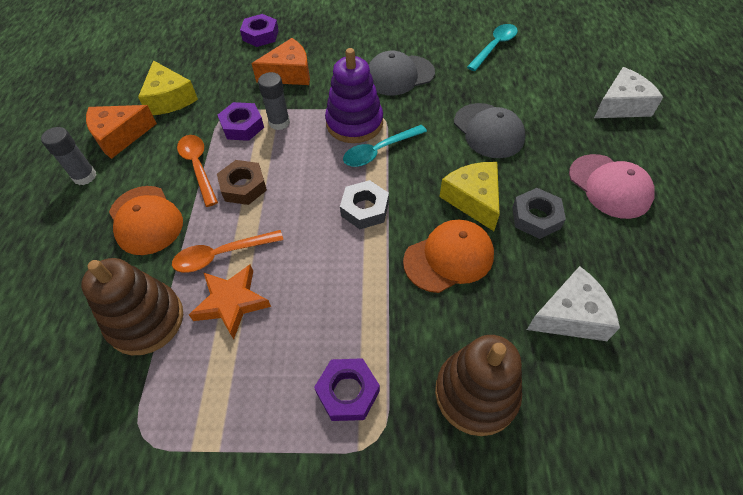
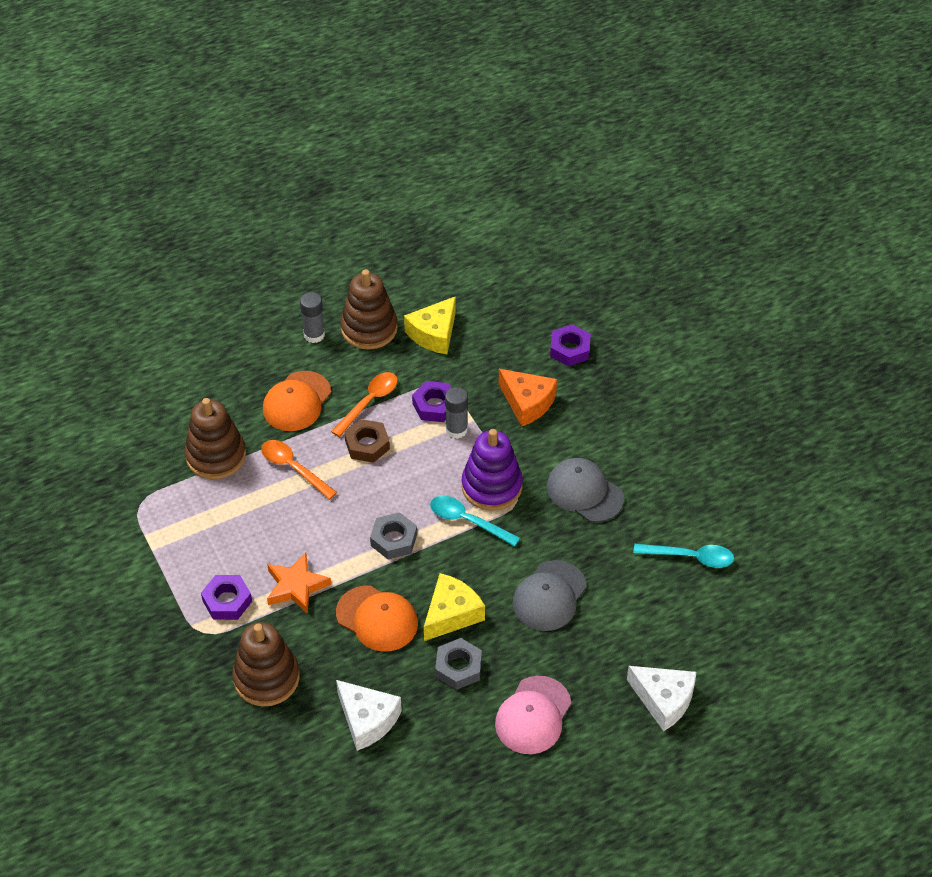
camera: 60 degrees right, 5 degrees down
orange cheese [86,105,157,159] -> brown stacking toy [340,269,398,349]
orange star [189,265,271,339] -> orange star moved to [267,552,331,614]

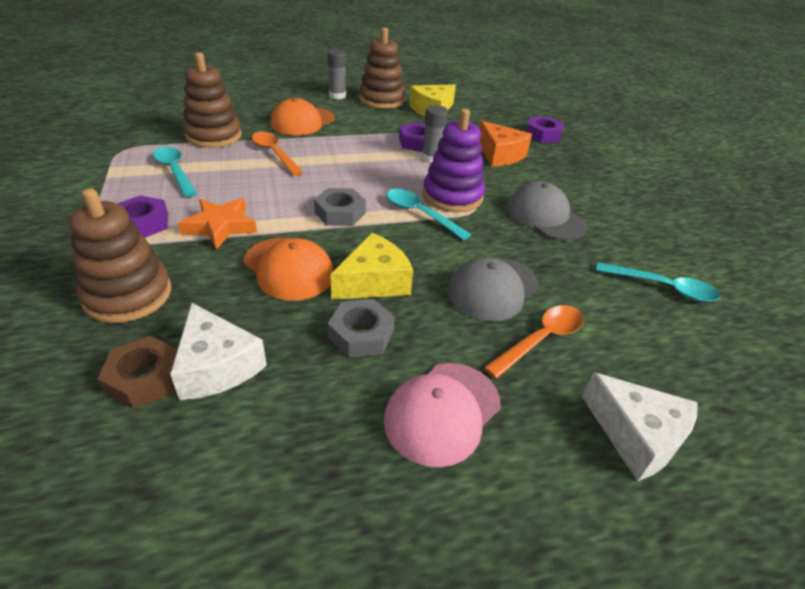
camera: 10 degrees right, 10 degrees down
orange spoon [331,372,398,437] -> orange spoon moved to [484,305,583,379]
brown nut [344,419,390,463] -> brown nut moved to [98,336,177,409]
none -> turquoise spoon [153,147,197,197]

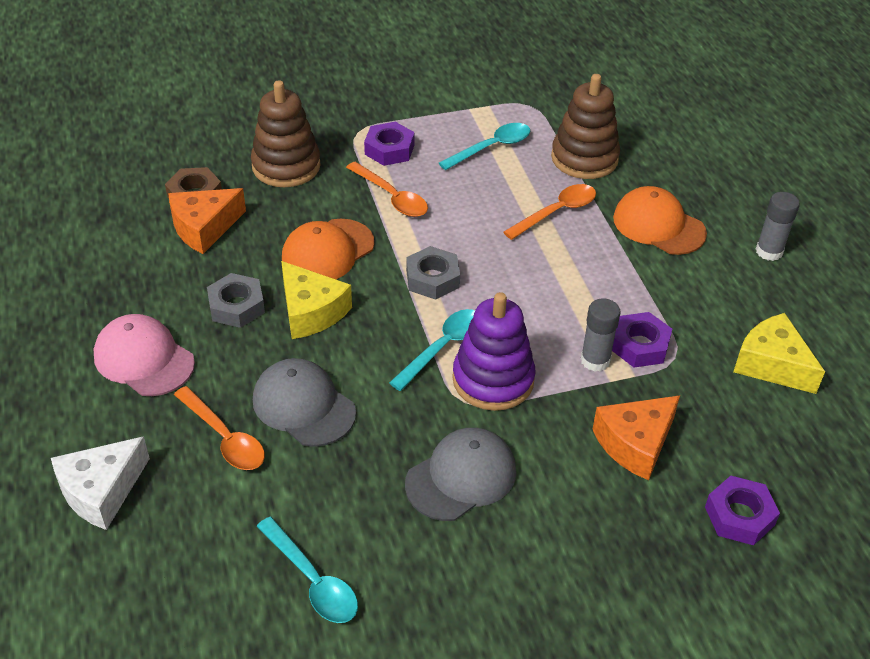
camera: 90 degrees right, 5 degrees up
white cheese [170,303,267,400] -> orange cheese [168,188,246,254]
orange star [178,198,257,250] -> orange spoon [346,162,428,217]
brown stacking toy [359,28,405,109] -> none
turquoise spoon [596,262,720,302] -> turquoise spoon turned 60 degrees counterclockwise [257,517,358,623]

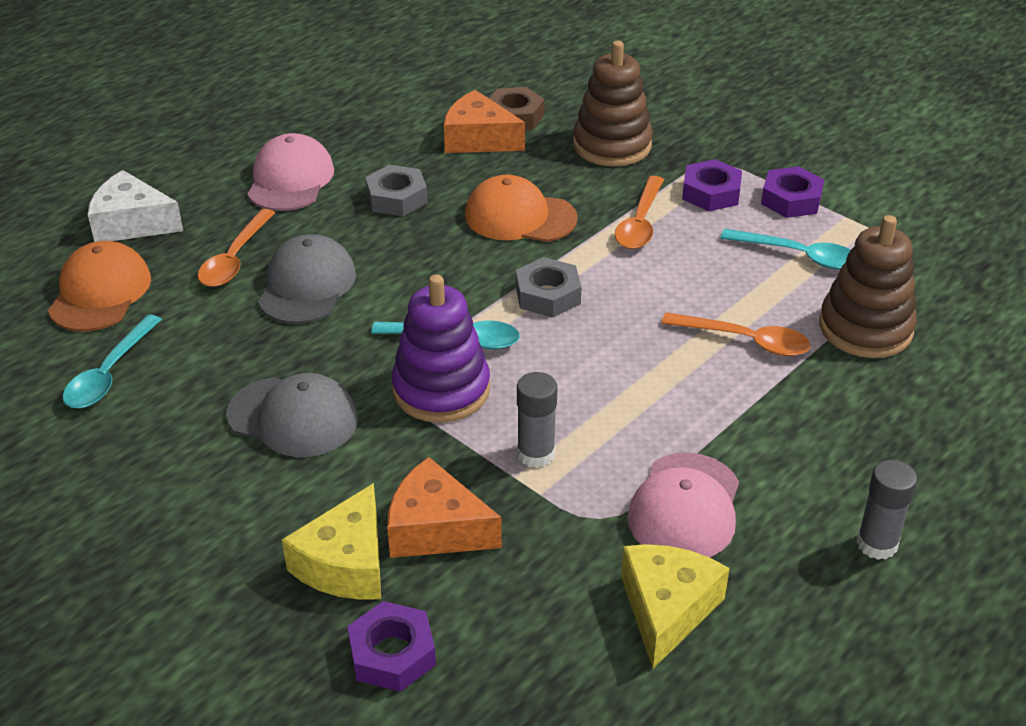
camera: 60 degrees right, 5 degrees down
yellow cheese [281,261,352,339] -> yellow cheese moved to [282,483,381,600]
purple nut [612,312,672,368] -> purple nut moved to [761,166,824,218]
orange cap [613,186,707,255] -> orange cap moved to [48,241,151,331]
none -> pink cap [628,453,739,557]

